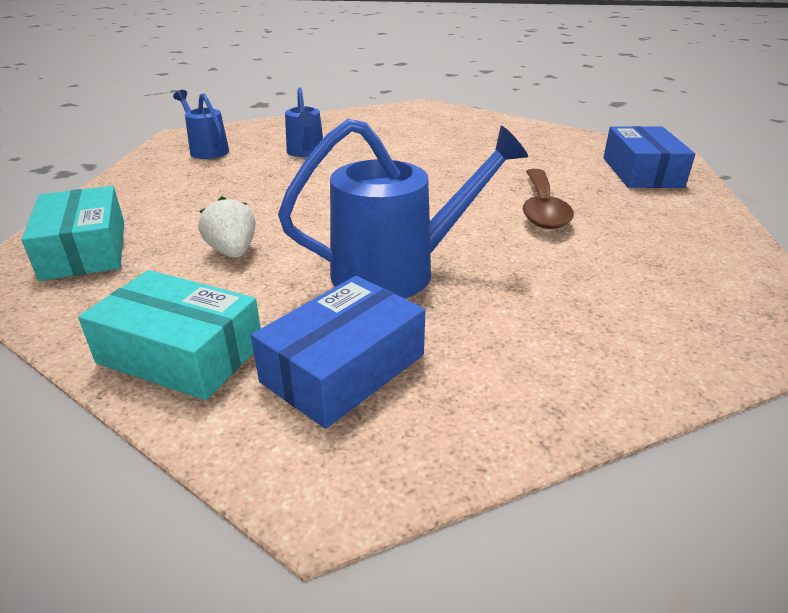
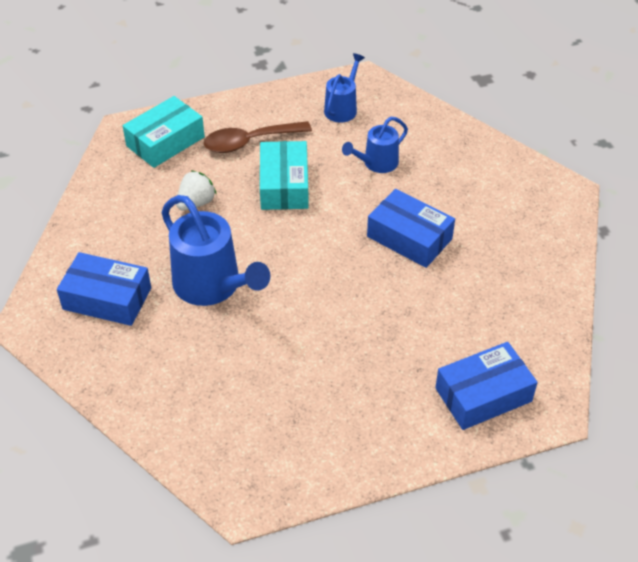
camera: 65 degrees right, 15 degrees up
turquoise box [78,270,261,400] -> turquoise box moved to [260,141,309,210]
brown spoon [523,169,574,229] -> brown spoon moved to [204,121,312,153]
none -> blue box [367,189,455,268]

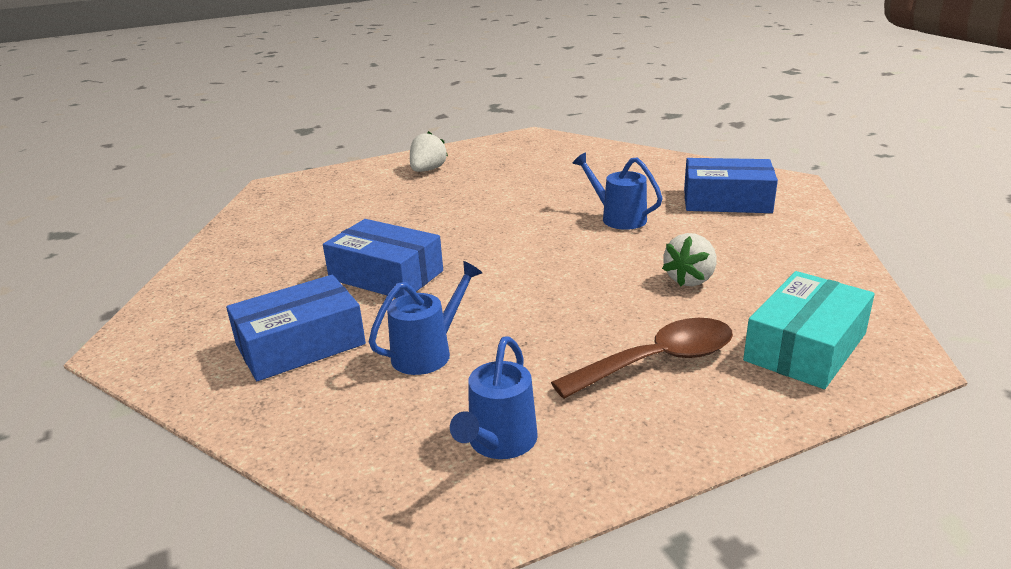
camera: 175 degrees right, 20 degrees down
blue watering can [161,195,270,306] -> blue watering can [572,153,663,230], size x0.57
turquoise box [260,141,309,210] -> none
blue box [435,342,538,430] -> blue box moved to [226,275,366,381]
none -> white strawberry [410,131,448,172]

